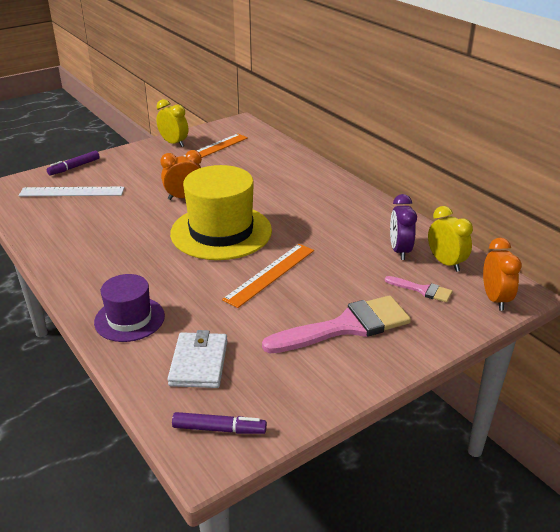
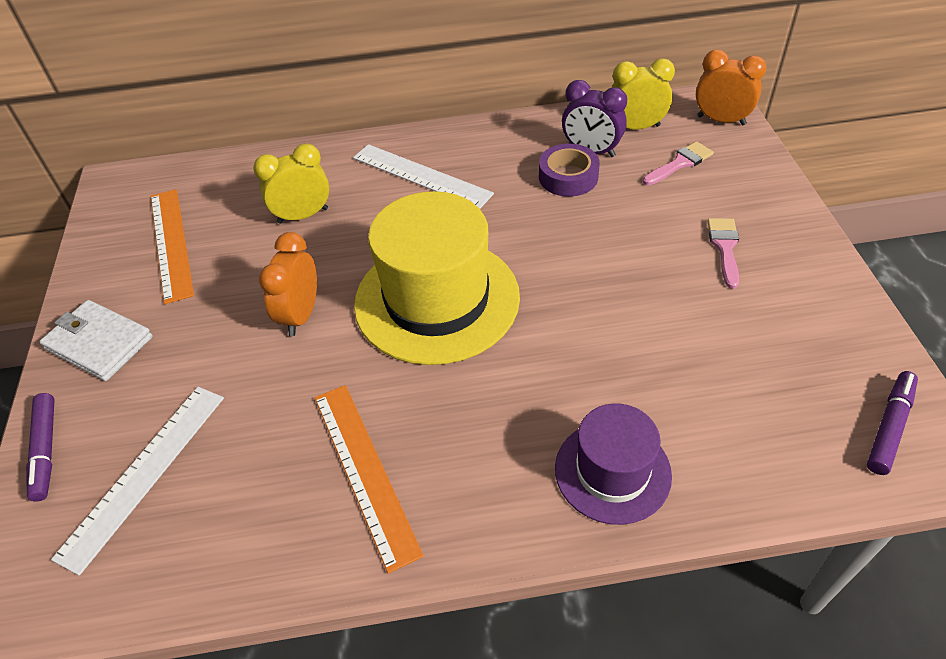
camera: 60 degrees left, 15 degrees up
yellow clock [156,99,188,147] -> yellow clock moved to [253,144,330,224]
white wallet [167,330,227,388] -> white wallet moved to [40,300,153,381]
orange ruler [222,244,314,308] -> orange ruler moved to [315,385,424,574]
pink brush [262,295,411,353] -> pink brush [707,218,739,289], size x0.48
none -> white ruler [353,144,494,209]
none -> purple tape [539,144,600,197]

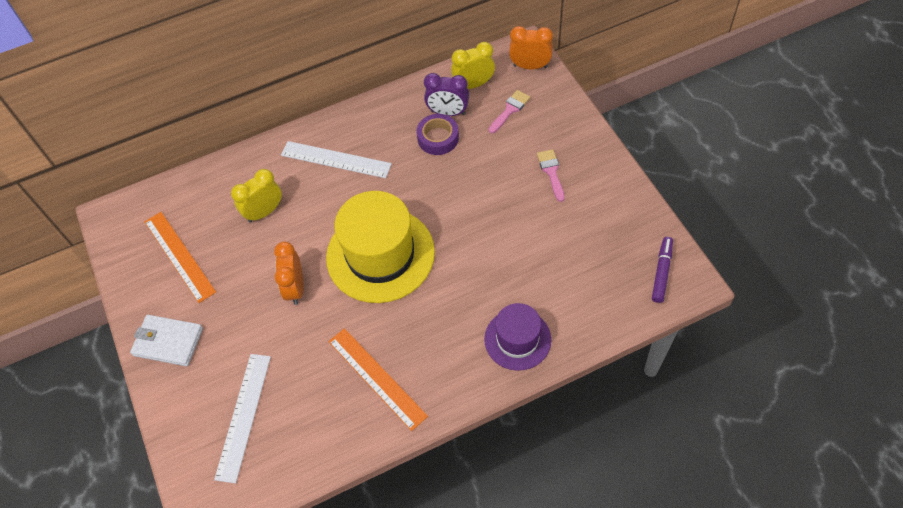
camera: 15 degrees left, 10 degrees up
purple marker [26,393,55,501] -> none

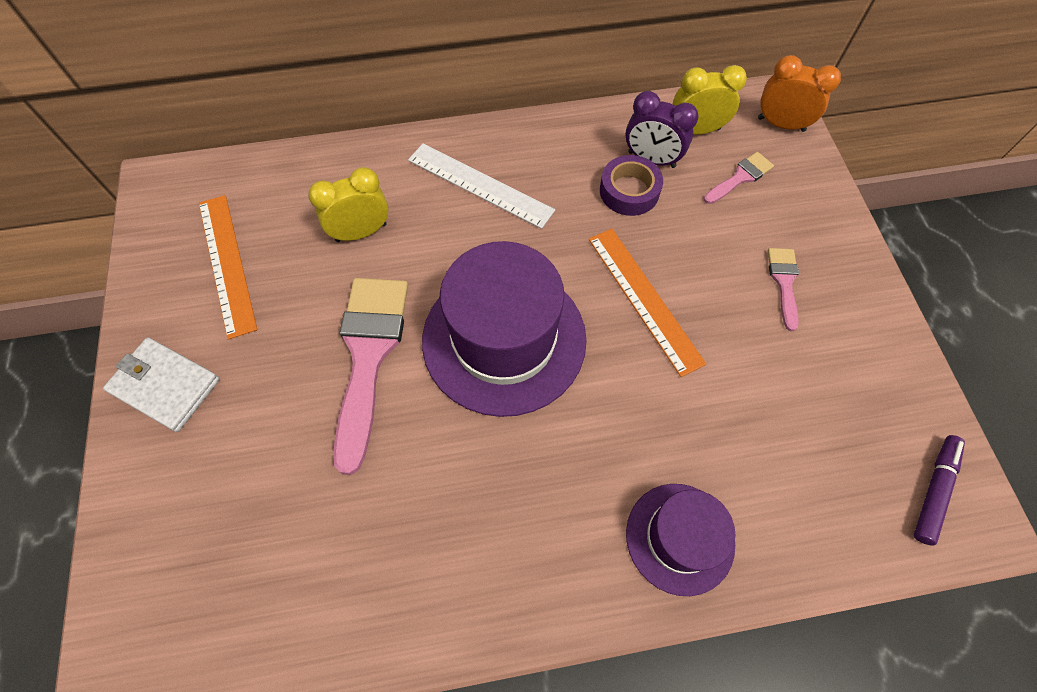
camera: 10 degrees right, 5 degrees up
white ruler [214,354,271,483] -> none
orange clock [274,241,303,305] -> pink brush [333,278,408,475]
yellow hat [326,191,435,303] -> purple hat [422,241,587,417]
orange ruler [328,328,428,431] -> orange ruler moved to [589,229,706,377]

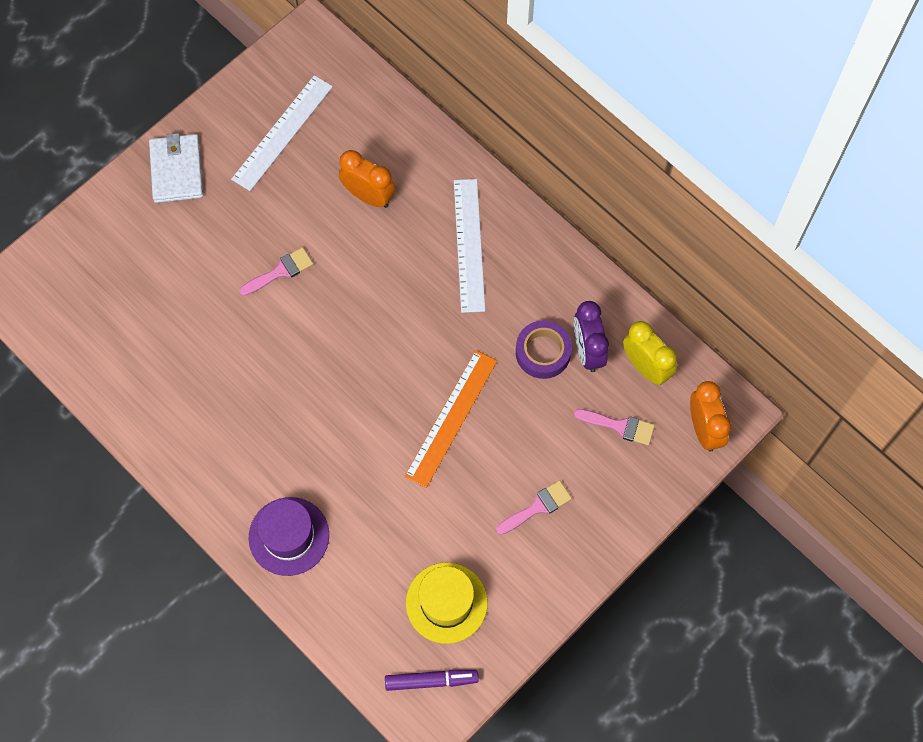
camera: 55 degrees right, 5 degrees up
orange ruler [199,195,257,340] -> white ruler [231,75,333,191]
yellow clock [308,167,389,242] -> orange clock [339,150,395,208]
pink brush [333,278,408,475] -> pink brush [239,247,313,296], size x0.48
purple hat [422,241,587,417] -> none
none -> yellow hat [406,563,488,644]

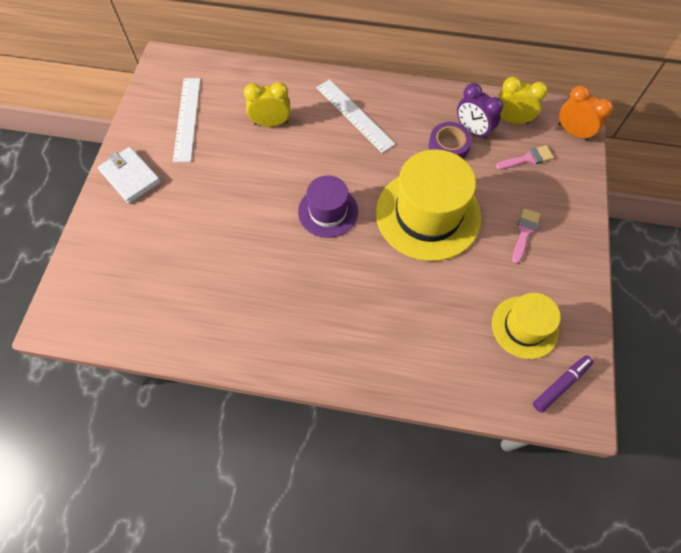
camera: 35 degrees left, 5 degrees down
pink brush [239,247,313,296] -> none
purple hat [248,497,329,576] -> purple hat moved to [298,175,358,238]
orange clock [339,150,395,208] -> yellow clock [244,82,290,127]
orange ruler [404,350,497,488] -> yellow hat [376,149,481,261]

